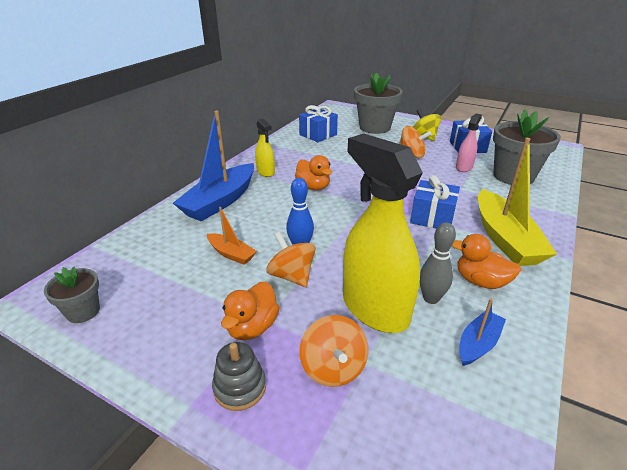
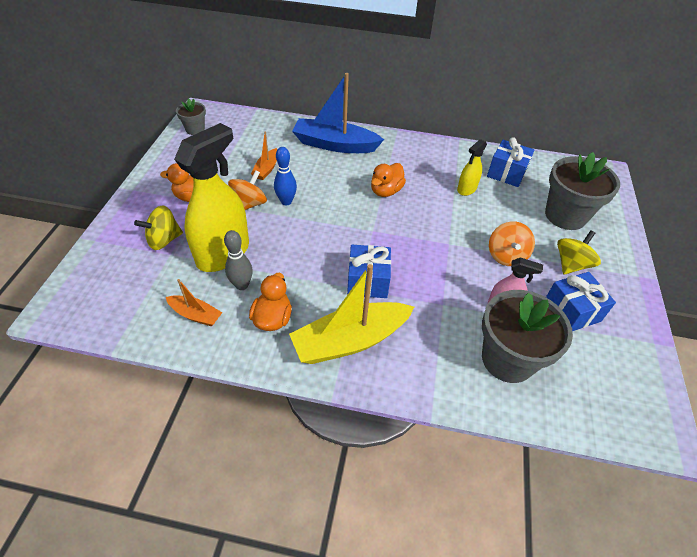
camera: 70 degrees right, 15 degrees up
grey stacking toy [212,342,266,411] -> none
yellow spray bottle [255,118,275,177] -> yellow spray bottle moved to [457,139,487,196]
orange spinning top [299,315,369,387] -> yellow spinning top [134,205,183,250]
blue boat [459,298,506,366] -> orange boat [166,279,222,327]

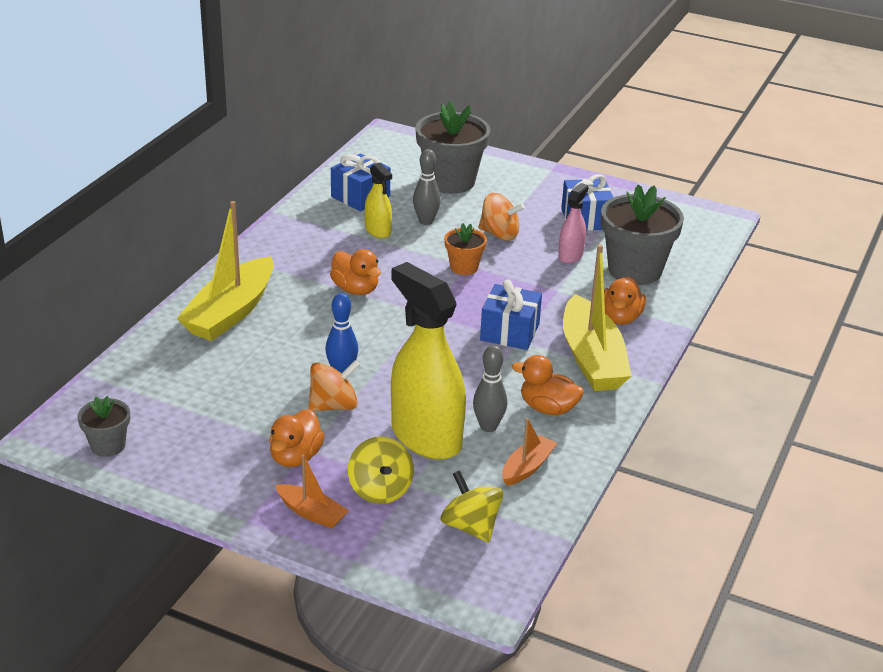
camera: 75 degrees left, 15 degrees down
orange spinning top [228,170,267,210] -> orange spinning top turned 105 degrees clockwise [308,360,360,412]
orange boat [251,132,277,180] -> orange boat moved to [275,455,349,528]
blue boat [292,73,384,153] -> yellow boat [176,201,274,341]
yellow spinning top [557,230,601,275] -> yellow spinning top moved to [441,471,504,542]
none -> grey bowling pin [413,149,441,225]
none -> orange flower pot [444,223,487,275]
none -> orange duck [604,276,646,325]

